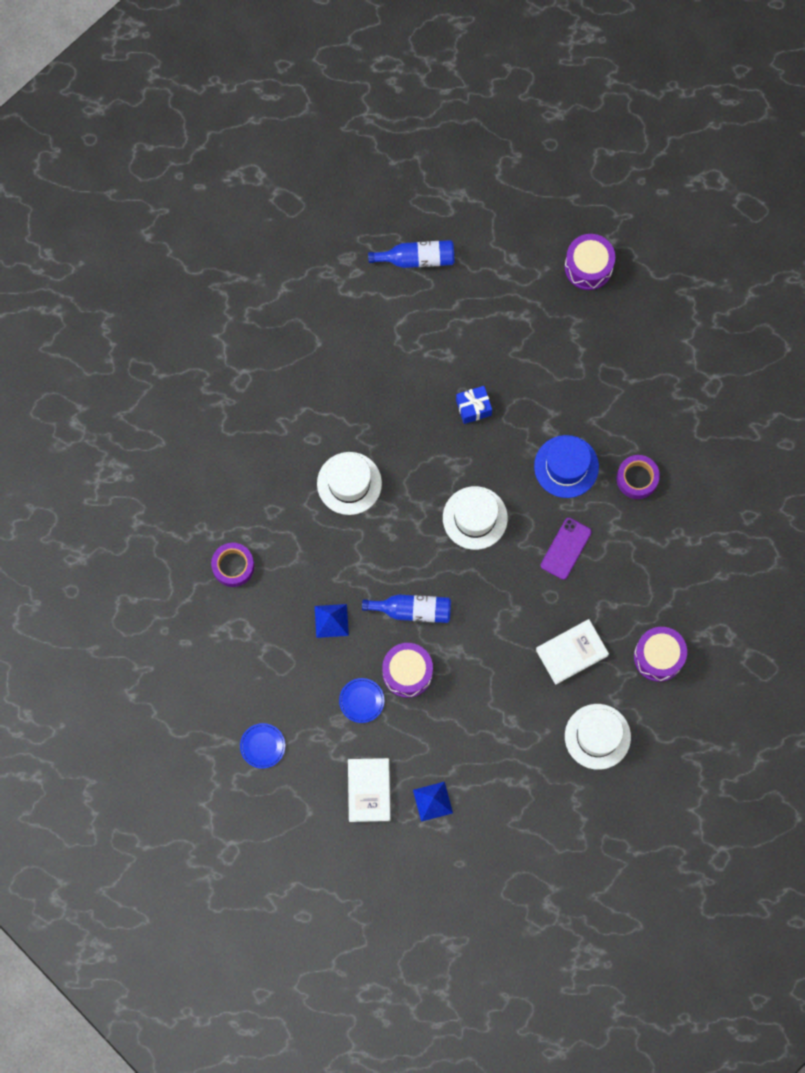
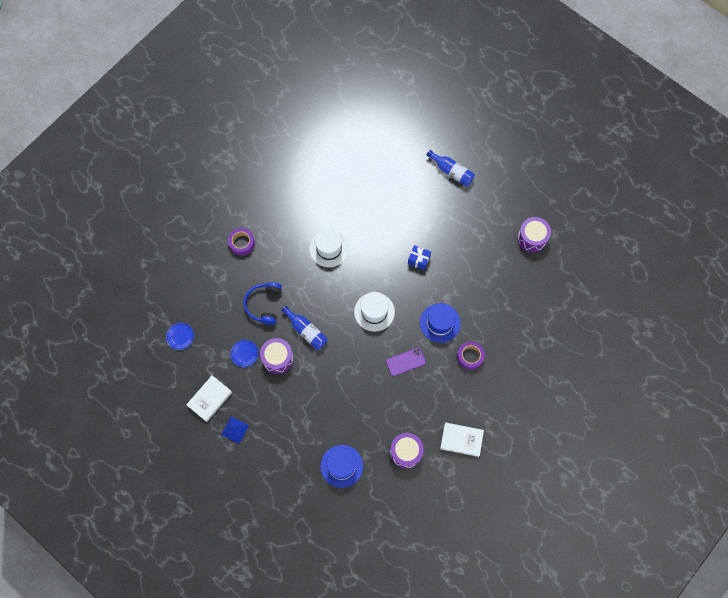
camera: 40 degrees right, 5 degrees down
blue pyramid [315,604,349,638] -> blue headphones [243,282,282,325]
white book [536,619,609,685] -> white book moved to [440,423,484,457]
white hat [565,704,631,770] -> blue hat [321,445,363,488]

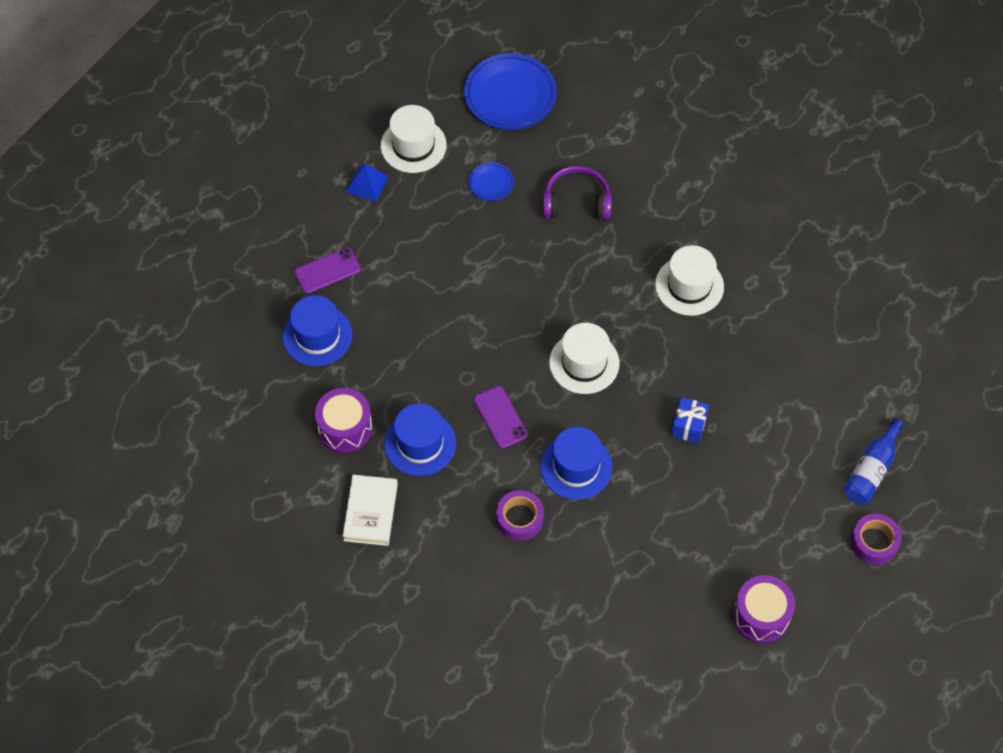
camera: 85 degrees right, 10 degrees down
blue plate [166,323,194,350] -> blue plate [464,53,557,130], size x2.08
white book [186,375,232,422] -> white hat [381,105,447,173]
purple tape [228,228,255,256] -> purple tape moved to [851,514,901,565]
blue headphones [243,282,282,325] -> purple headphones [543,166,612,220]
purple drum [260,338,293,374] -> none
blue bottle [281,306,327,350] -> none
none -> purple phone [294,247,361,294]
none -> blue hat [384,403,456,476]

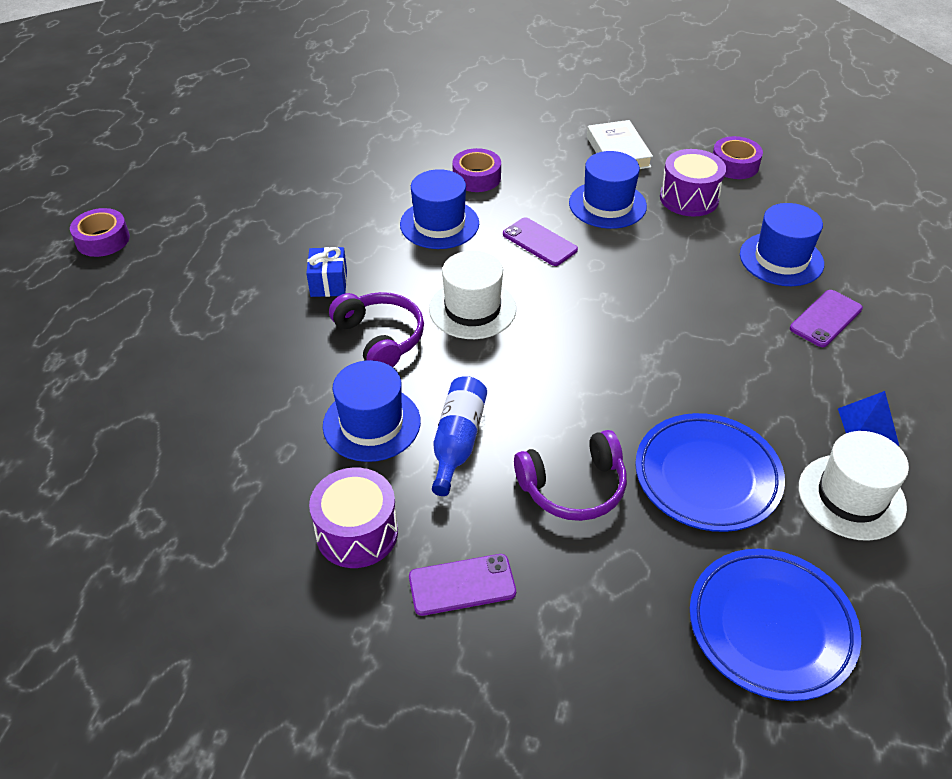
camera: 160 degrees right, 15 degrees down
blue plate [468,162,514,201] -> blue plate [635,413,785,532], size x2.08
white hat [655,245,724,316] -> blue hat [323,360,421,462]
purple drum [733,575,795,643] -> purple drum moved to [309,468,398,568]
blue bottle [844,418,904,504] -> blue bottle moved to [432,376,487,496]
none -> purple headphones [329,292,424,367]
none -> purple phone [409,554,516,616]
none -> purple tape [713,136,763,179]

